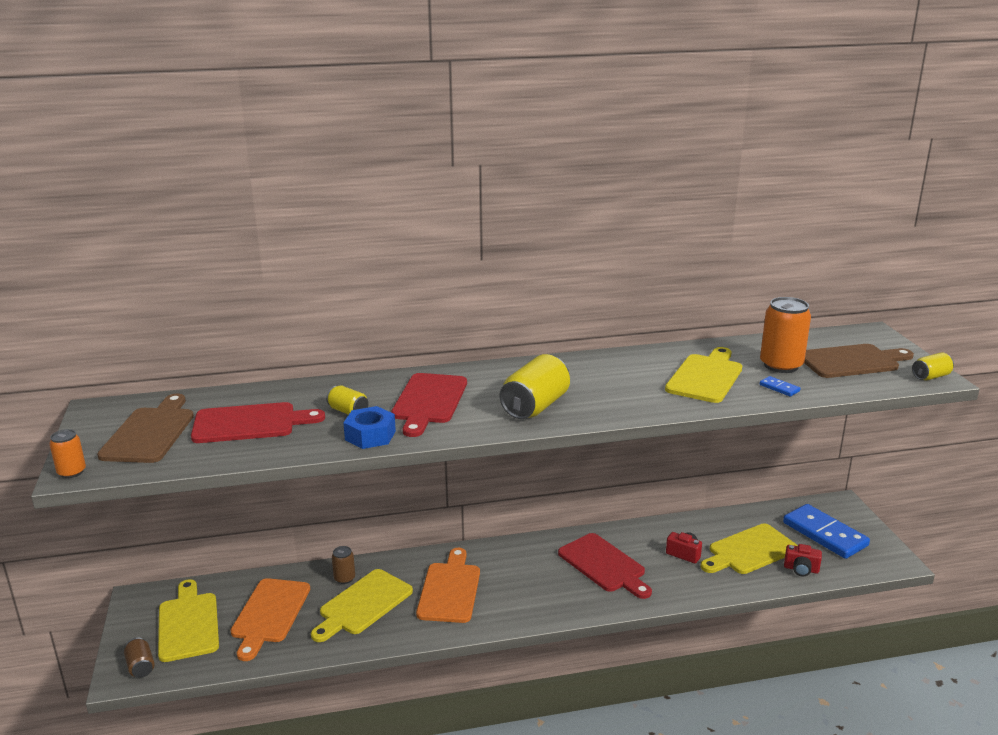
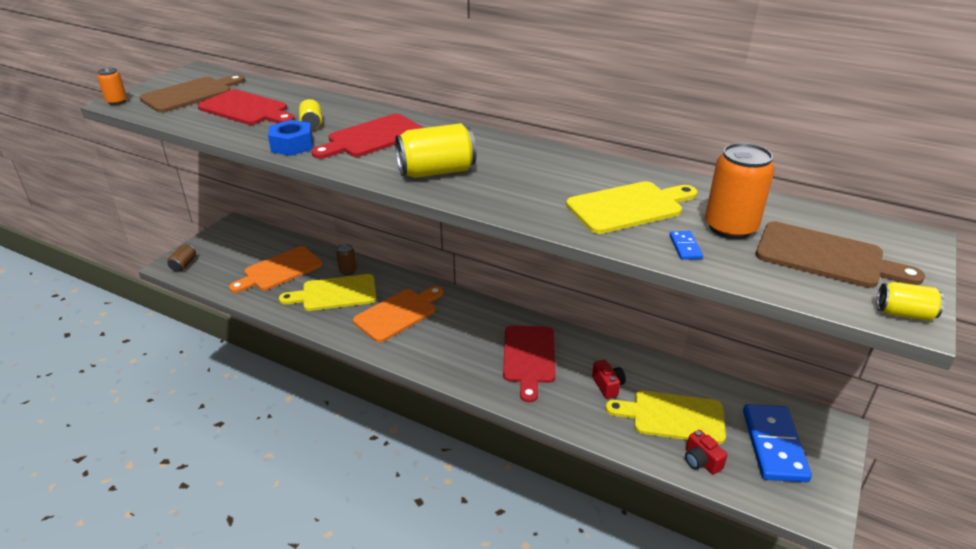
camera: 40 degrees right, 10 degrees up
yellow cutting board [158,579,219,662] -> none

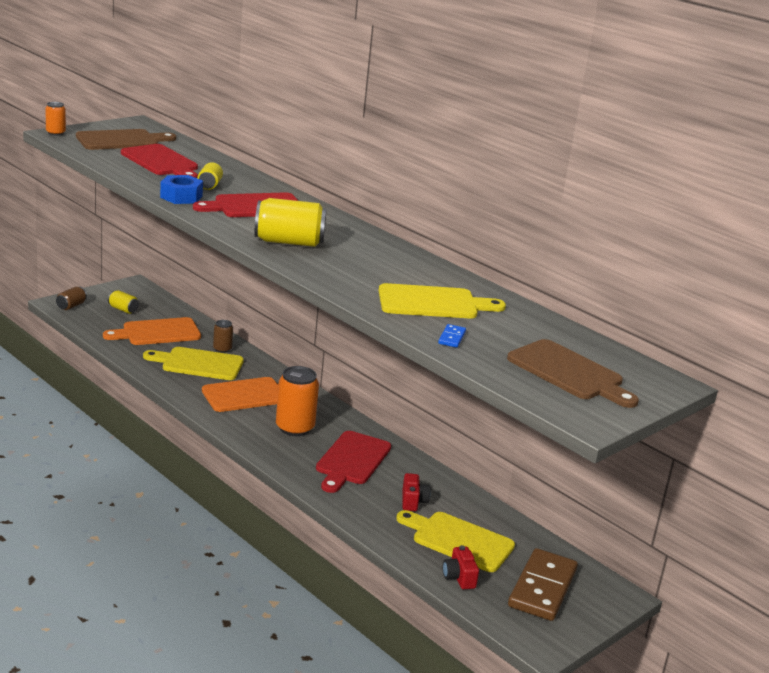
camera: 15 degrees right, 10 degrees down
orange can [705,143,775,239] -> orange can moved to [276,366,319,436]
blue domino [743,404,812,482] -> brown domino [508,548,578,621]
yellow can [877,282,944,321] -> yellow can moved to [108,290,139,314]

